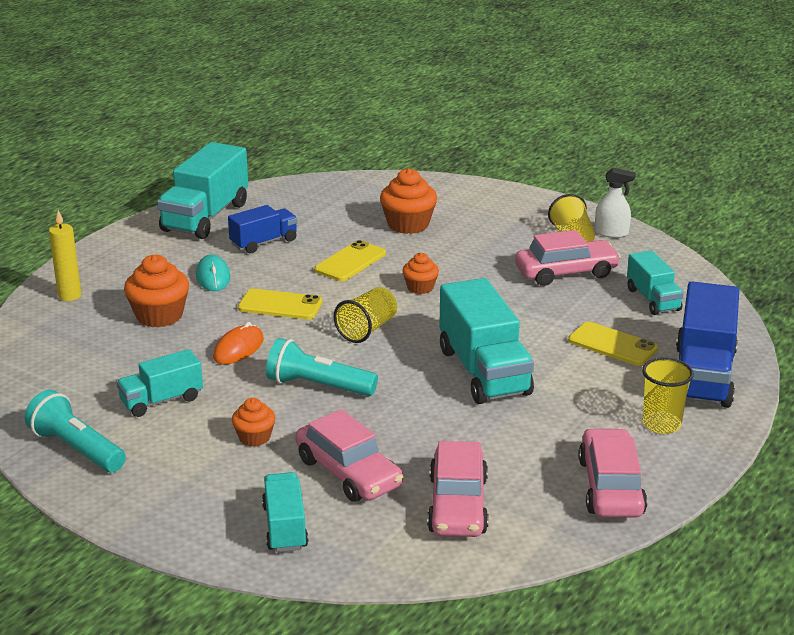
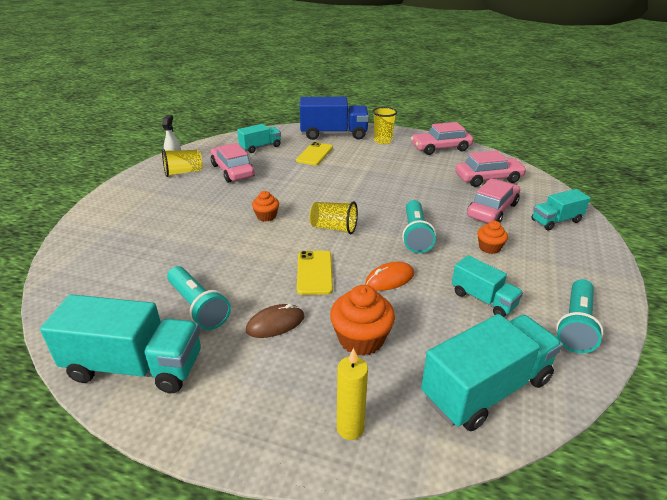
camera: 105 degrees left, 5 degrees up
turquoise mouse [196,255,230,291] -> brown mouse [246,304,305,338]
orange mouse [213,322,264,364] -> orange mouse turned 45 degrees counterclockwise [365,262,414,291]
blue truck [228,205,297,253] -> turquoise flashlight [167,266,231,330]
yellow phone [314,240,386,281] -> none
orange cupcake [380,168,437,234] -> none
turquoise truck [439,278,534,404] -> turquoise truck moved to [421,314,563,431]

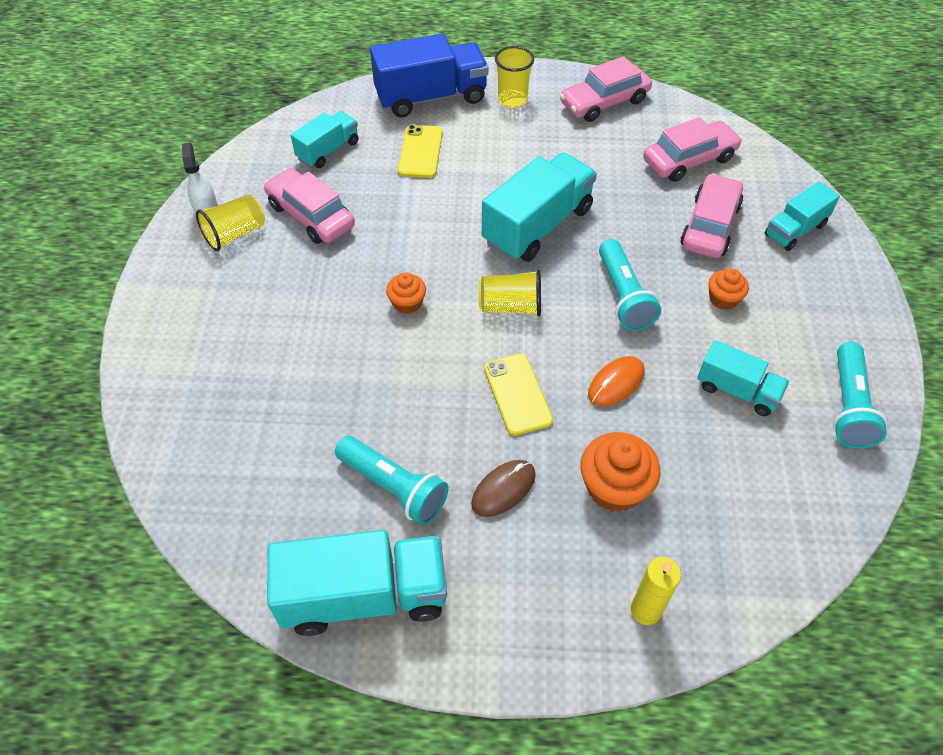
camera: 15 degrees left, 20 degrees up
turquoise truck [421,314,563,431] -> turquoise truck moved to [482,152,597,262]

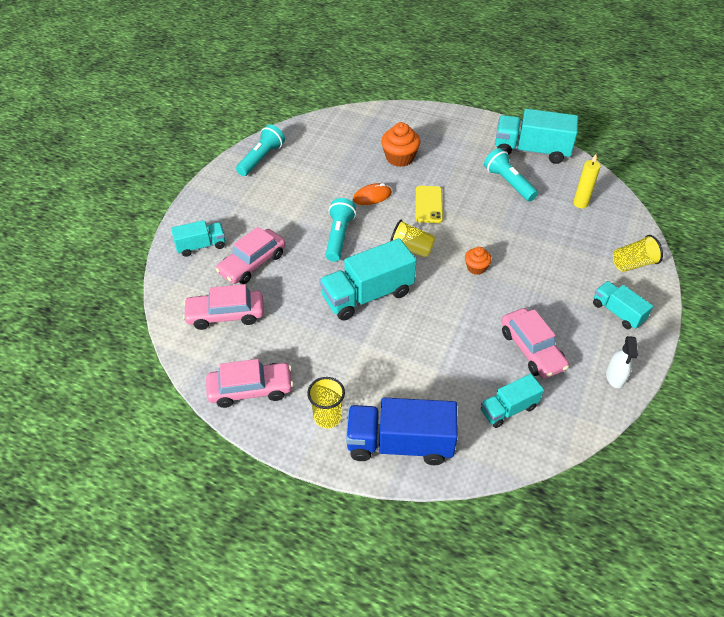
camera: 160 degrees left, 5 degrees down
yellow cup [196,195,265,251] -> yellow cup moved to [613,235,663,272]
yellow phone [398,125,443,178] -> none
brown mouse [471,460,536,517] -> none
yellow candle [631,557,681,625] -> yellow candle moved to [573,154,601,208]
turquoise truck [697,340,789,416] -> turquoise truck moved to [593,281,653,329]
orange cupcake [709,268,749,310] -> none

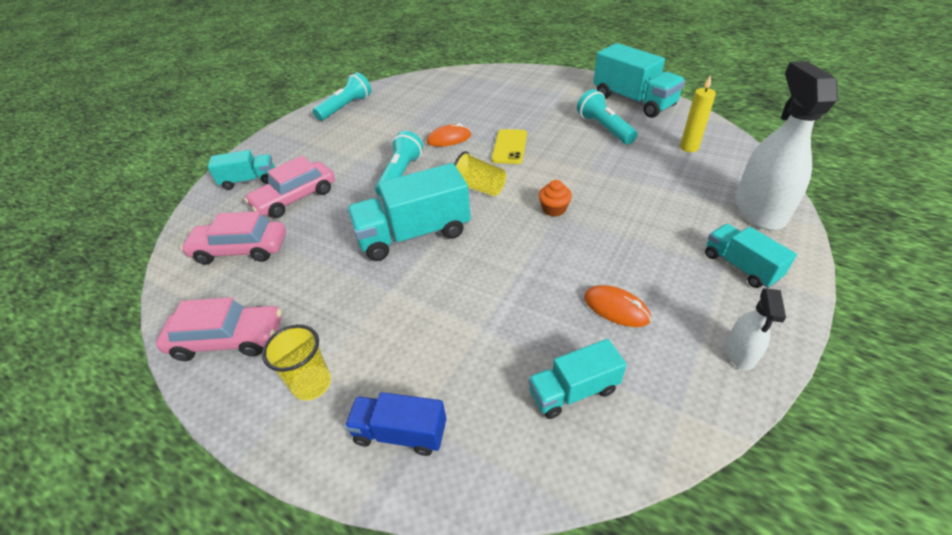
camera: 10 degrees right, 5 degrees down
blue truck [346,398,458,465] -> blue truck [345,392,446,456], size x0.58
orange cupcake [381,122,421,167] -> none
turquoise truck [495,109,578,164] -> turquoise truck turned 150 degrees counterclockwise [593,43,685,118]
pink car [501,308,569,379] -> orange mouse [584,285,651,327]
yellow cup [613,235,663,272] -> white spray bottle [735,61,838,230]

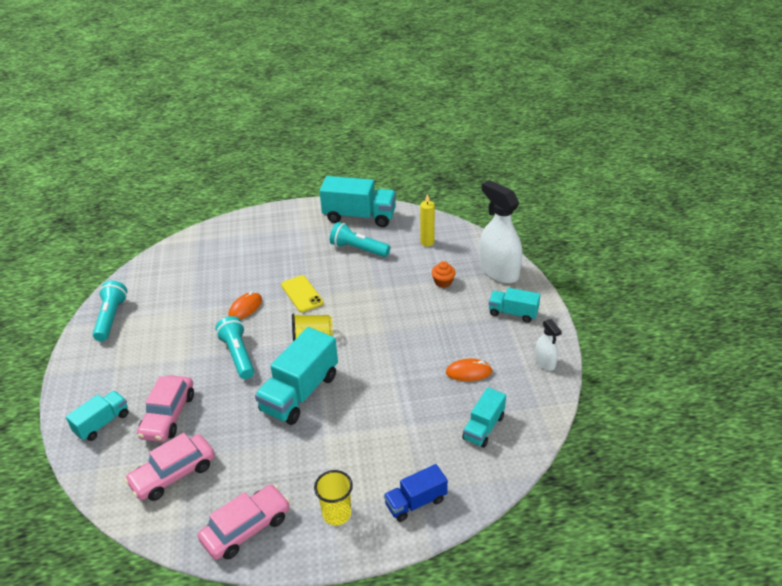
camera: 40 degrees left, 5 degrees down
orange cupcake [539,180,572,217] -> orange cupcake moved to [431,261,456,288]

